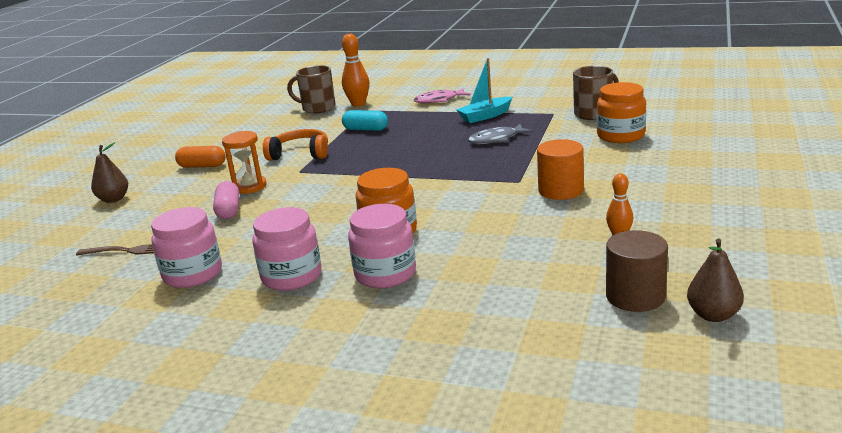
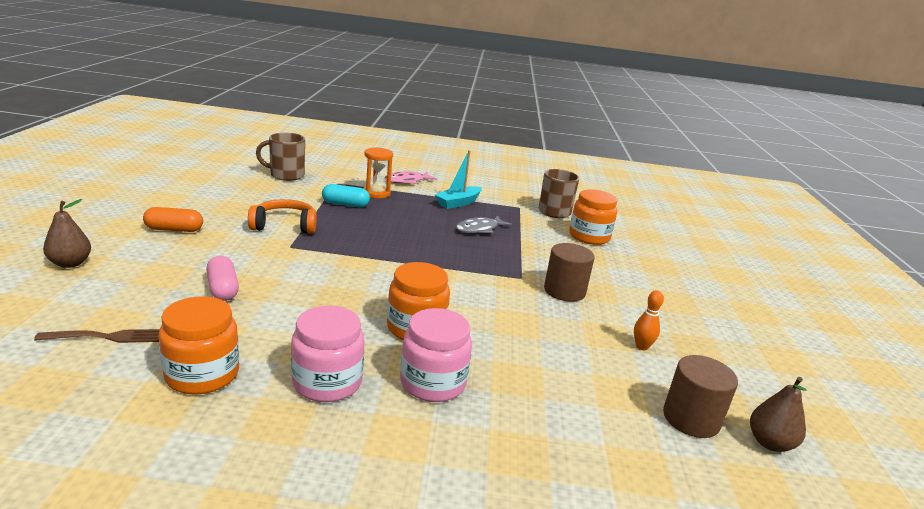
camera: 20 degrees left, 0 degrees up
pink jar [151,207,222,288] -> orange jar [158,296,239,395]
orange hourglass [222,131,267,194] -> orange hourglass moved to [363,147,393,199]
orange bowling pin [342,34,369,107] -> none
orange cylinder [537,139,584,200] -> brown cylinder [544,243,595,302]

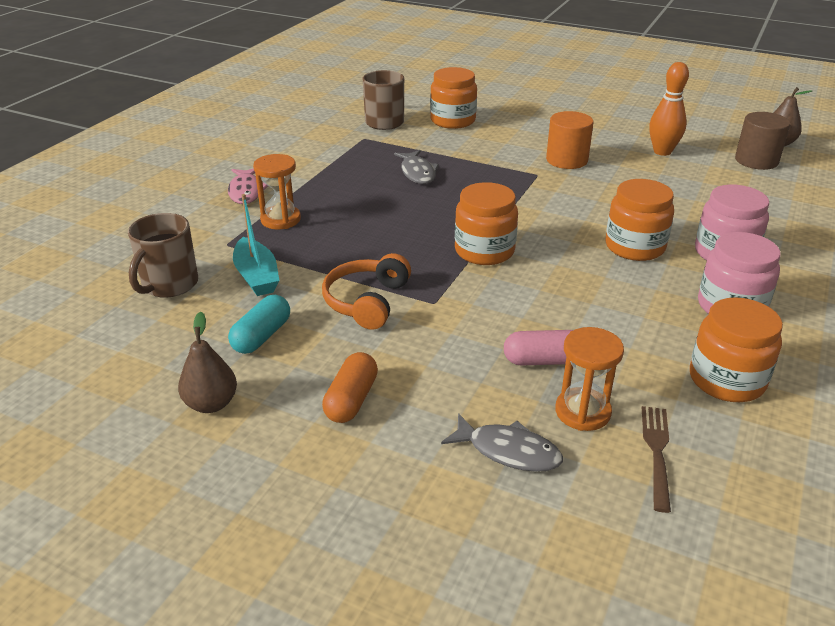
camera: 65 degrees left, 10 degrees up
brown pear [43,199,91,268] -> brown pear moved to [178,312,237,413]
turquoise capsule [322,184,370,207] -> turquoise capsule moved to [228,295,290,354]
turquoise boat [435,150,482,209] -> turquoise boat moved to [233,194,279,296]
brown cylinder [544,243,595,302] -> orange cylinder [546,111,593,169]
orange bowling pin [634,290,664,350] -> orange bowling pin [649,62,689,156], size x1.64
none -> grey fish [441,413,563,472]
none -> orange jar [455,182,518,265]
none -> orange hourglass [555,327,624,431]

